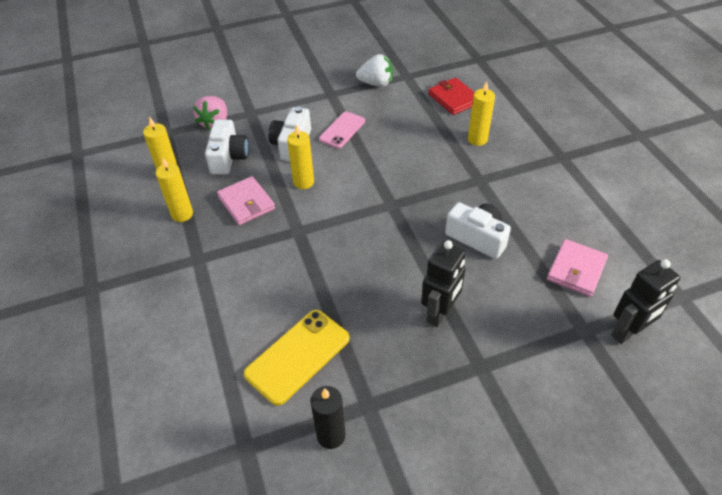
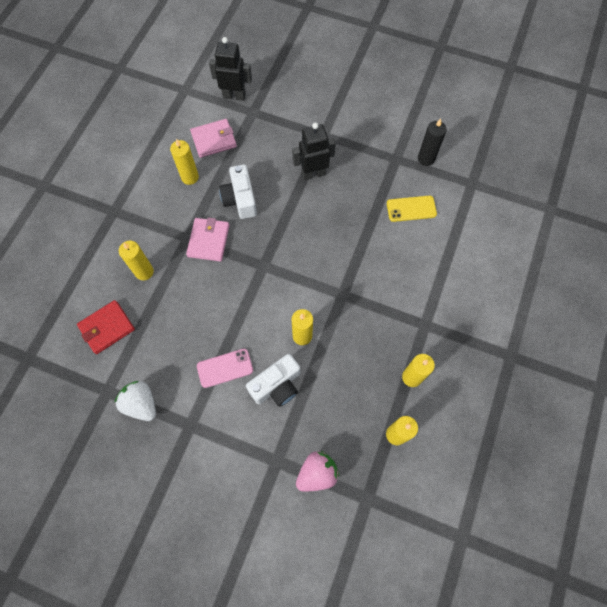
camera: 140 degrees left, 20 degrees up
white camera [205,120,249,175] -> none
pink wallet [217,176,275,225] -> pink wallet moved to [186,217,230,262]
yellow phone [244,310,350,406] -> yellow phone [387,196,437,222], size x0.66
red wallet [428,78,475,115] -> red wallet turned 45 degrees clockwise [77,300,135,354]
none -> yellow candle [170,139,199,185]

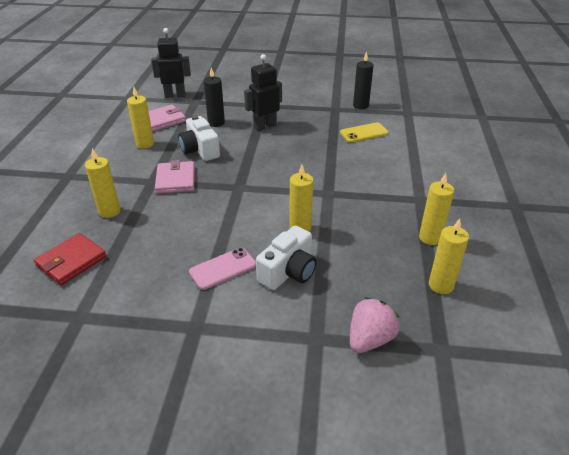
camera: 15 degrees left, 30 degrees down
white strawberry [114,381,156,421] -> none
none -> black candle [204,67,225,127]

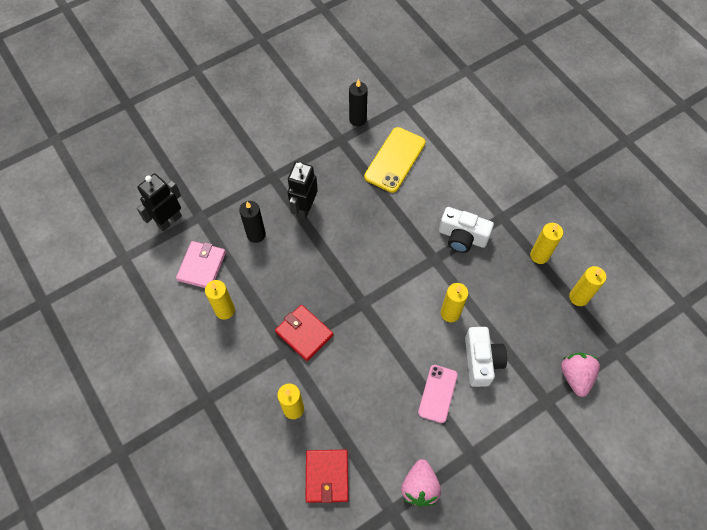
camera: 40 degrees left, 25 degrees up
pink wallet [155,160,195,194] -> red wallet [275,305,333,361]
white camera [178,115,220,161] -> white camera moved to [439,207,494,253]
yellow phone [340,122,389,142] -> yellow phone [364,127,426,193], size x1.51
none -> pink strawberry [401,459,441,507]

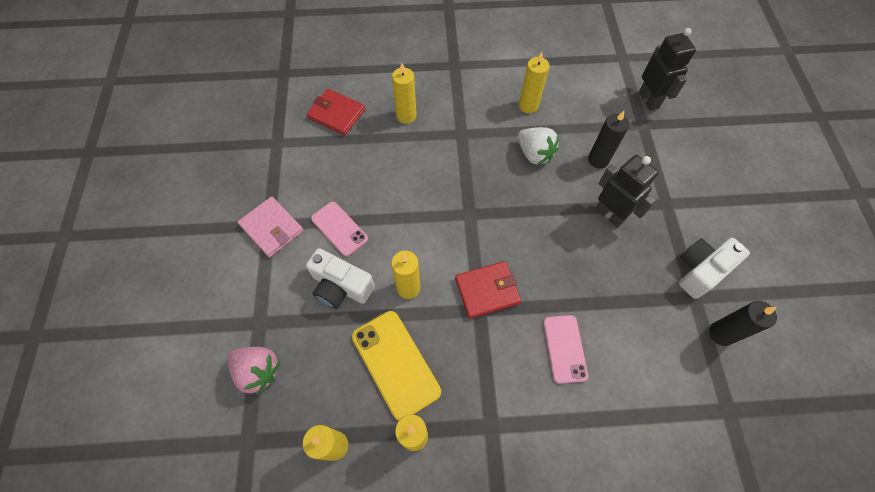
camera: 120 degrees right, 0 degrees up
pink wallet [176,241,226,288] -> pink wallet moved to [238,197,304,257]
red wallet [275,305,333,361] -> red wallet moved to [455,261,521,319]
yellow phone [364,127,426,193] -> yellow phone moved to [352,311,441,420]
pink strawberry [401,459,441,507] -> none
white camera [439,207,494,253] -> white camera moved to [679,238,750,299]
none -> white strawberry [518,127,559,165]
none -> pink phone [543,315,588,384]

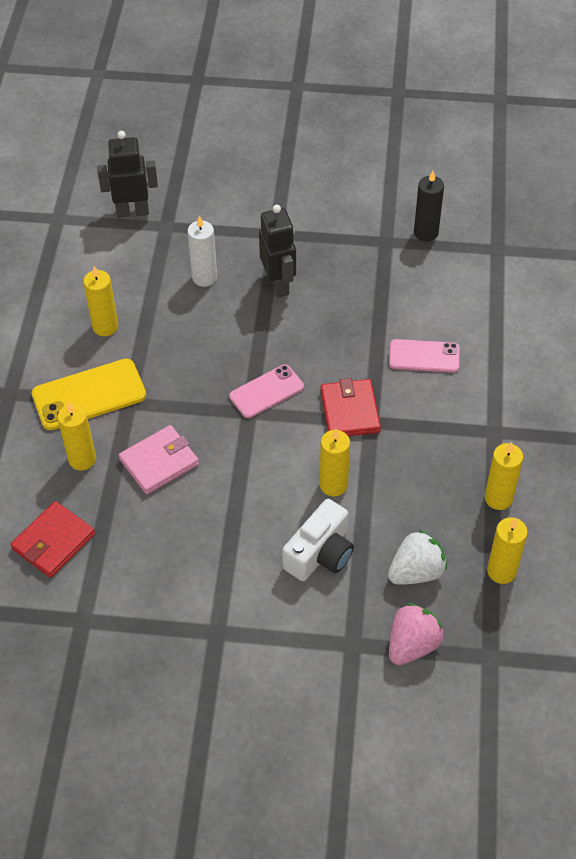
camera: 80 degrees left, 10 degrees down
pink wallet [238,197,304,257] -> pink wallet moved to [119,425,199,494]
pink phone [311,202,368,257] -> pink phone moved to [229,365,304,418]
yellow phone [352,311,441,420] -> yellow phone moved to [32,359,146,430]
white strawberry [518,127,559,165] -> white strawberry moved to [388,530,447,585]
black candle [588,111,629,169] -> white candle [188,216,217,287]
black robot [595,155,659,228] -> black robot turned 105 degrees clockwise [259,205,296,298]
white camera [679,238,750,299] -> none

